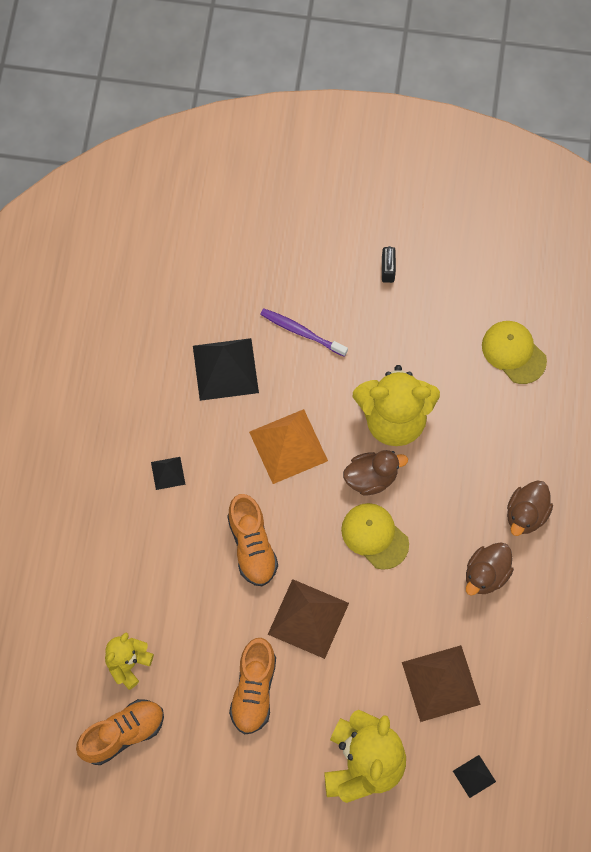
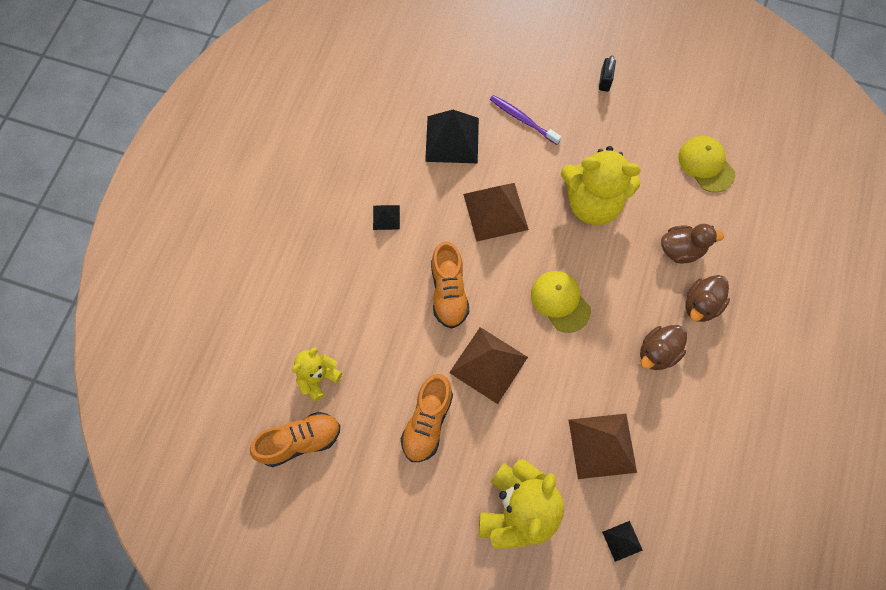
camera: 10 degrees right, 0 degrees up
orange pyramid [249,409,328,484] -> brown pyramid [463,183,529,241]
brown duck [343,450,408,495] -> brown duck moved to [661,224,724,263]

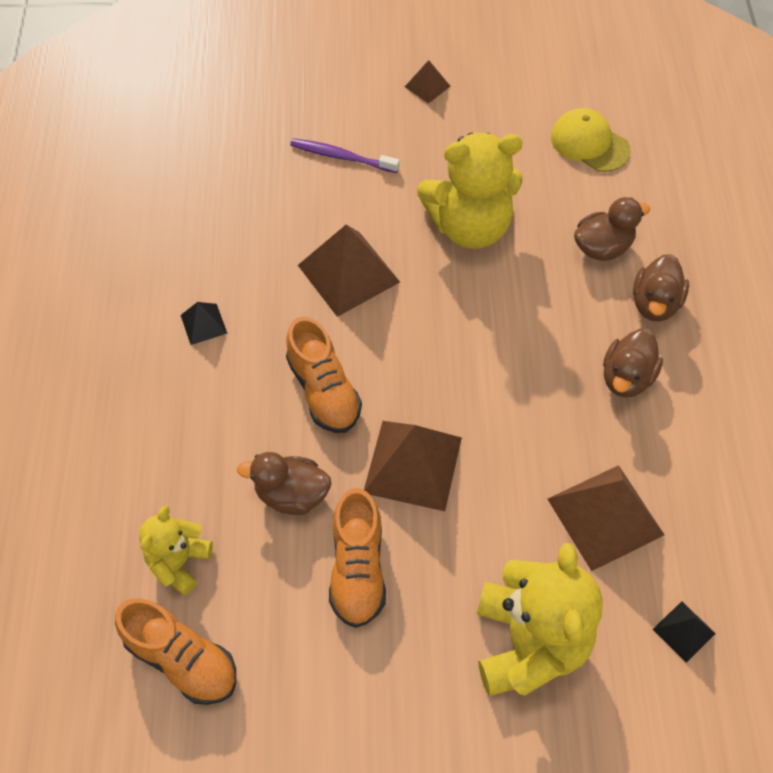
camera: 20 degrees left, 10 degrees down
orange shoe [250,412,340,467] -> orange shoe turned 75 degrees clockwise [115,598,236,705]
black pyramid [425,110,479,163] -> none
yellow cap [531,271,591,333] -> none
black padlock [599,55,616,92] -> brown pyramid [405,60,450,104]
none -> brown duck [237,452,331,515]

